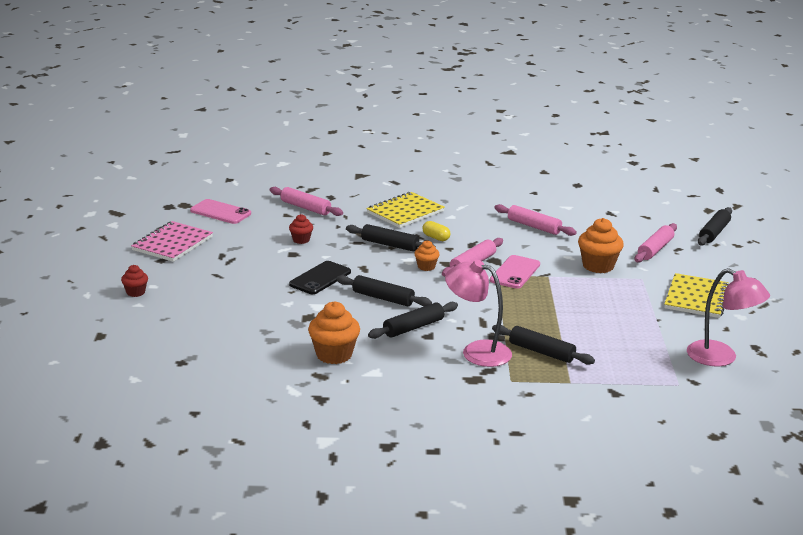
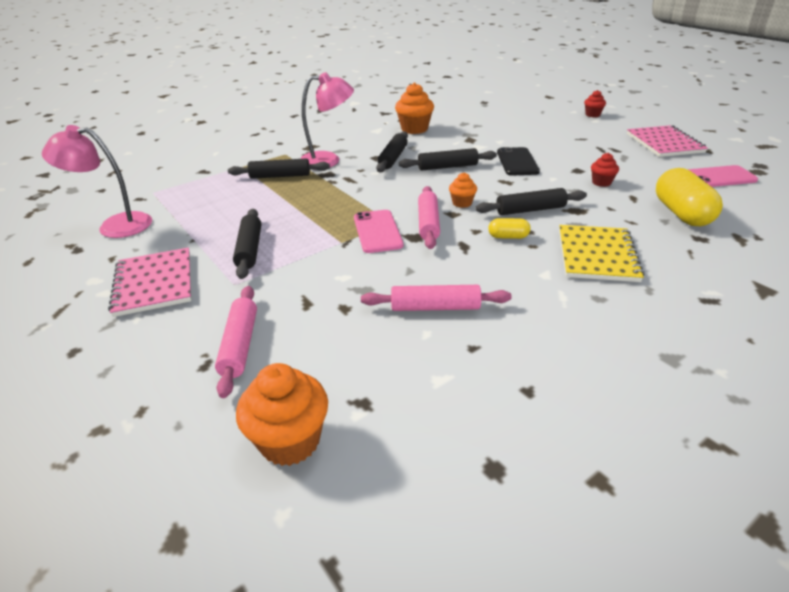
camera: 145 degrees right, 10 degrees up
pink rolling pin [270,187,343,216] -> yellow capsule [656,168,723,226]
orange cupcake [578,218,624,273] -> orange cupcake moved to [236,363,328,466]
yellow notebook [664,273,729,318] -> pink notebook [108,248,192,317]
black rolling pin [698,207,732,245] -> black rolling pin moved to [233,209,261,279]

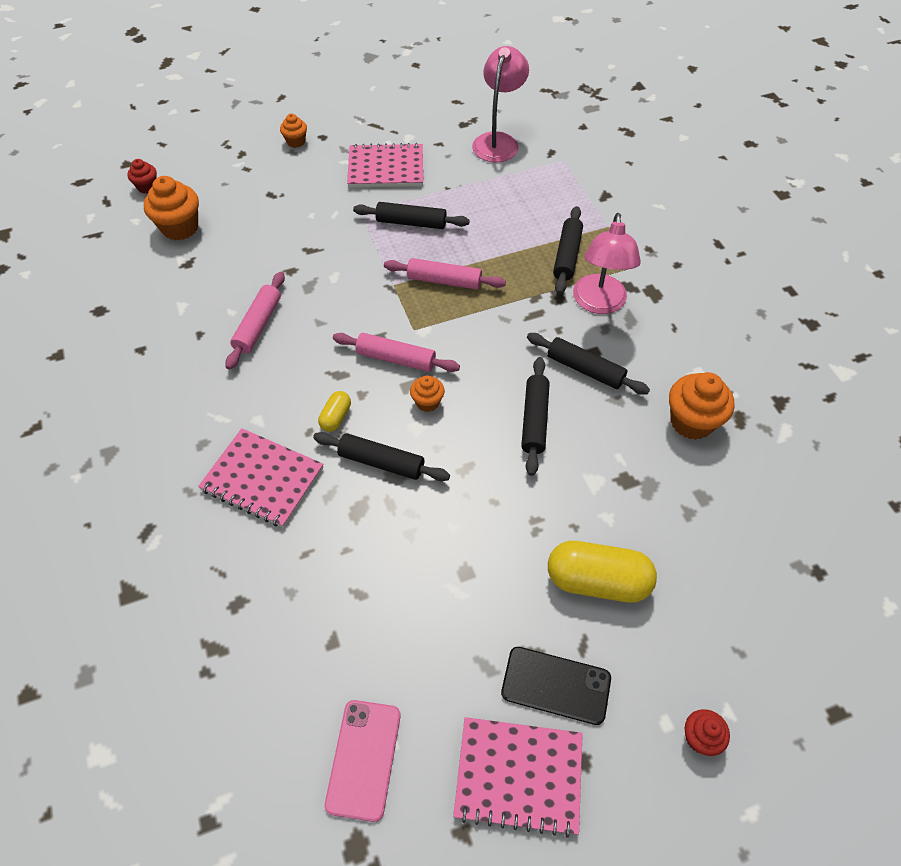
camera: 105 degrees right, 20 degrees up
pink rolling pin [215,286,257,398] -> pink rolling pin moved to [384,258,506,290]
pink phone [354,210,403,253] -> none
black rolling pin [476,188,587,215] -> black rolling pin turned 75 degrees counterclockwise [313,432,450,481]
black phone [497,147,540,176] -> black phone moved to [501,647,611,725]
yellow notebook [559,225,645,282] -> pink notebook [198,428,323,528]
red cupcake [591,153,619,187] -> red cupcake moved to [128,159,157,193]
yellow capsule [656,168,723,226] -> yellow capsule moved to [548,541,657,603]
none -> orange cupcake [280,114,307,148]

